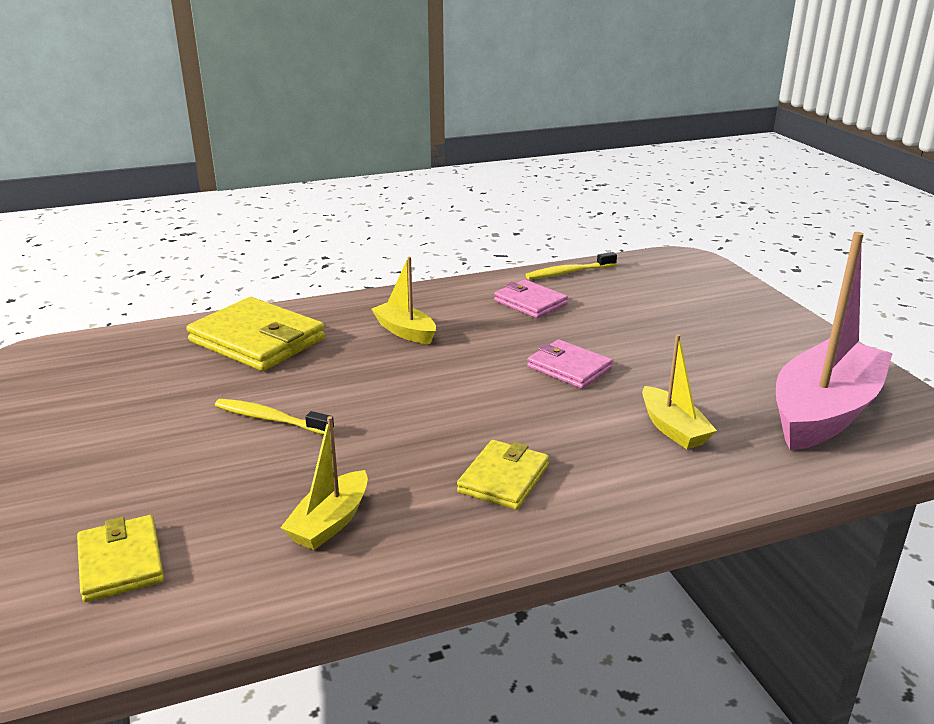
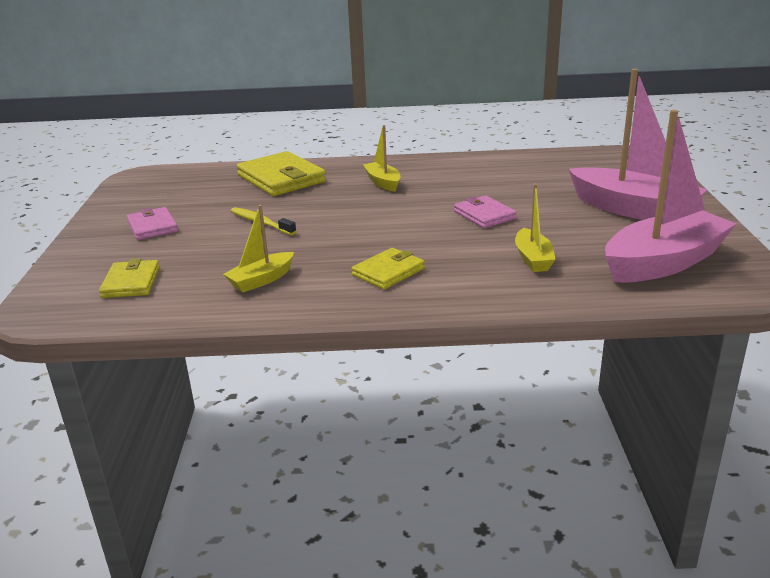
camera: 20 degrees right, 0 degrees up
pink wallet [494,279,568,318] -> pink wallet moved to [127,207,178,240]
yellow toothbrush [526,252,617,279] -> none
none -> pink boat [569,69,708,220]

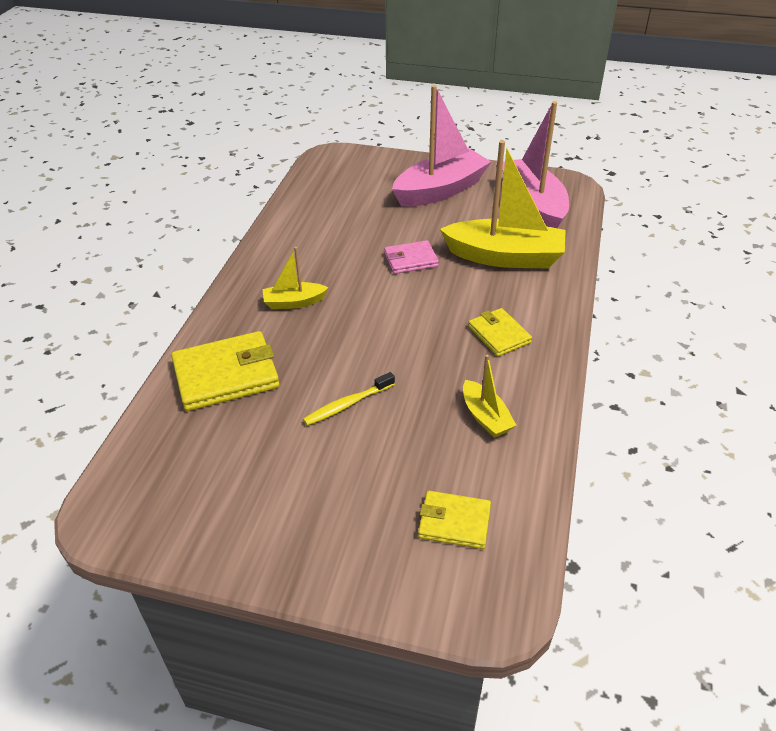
camera: 75 degrees left, 15 degrees up
pink wallet [127,207,178,240] -> none
yellow boat [515,184,556,272] -> yellow boat [440,140,566,269], size x2.02

